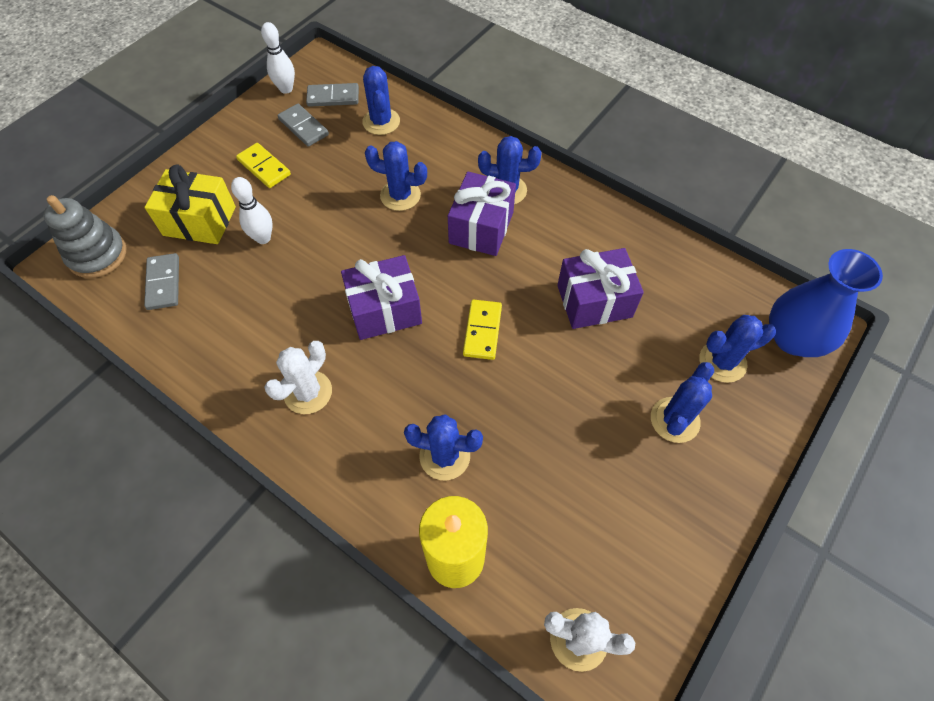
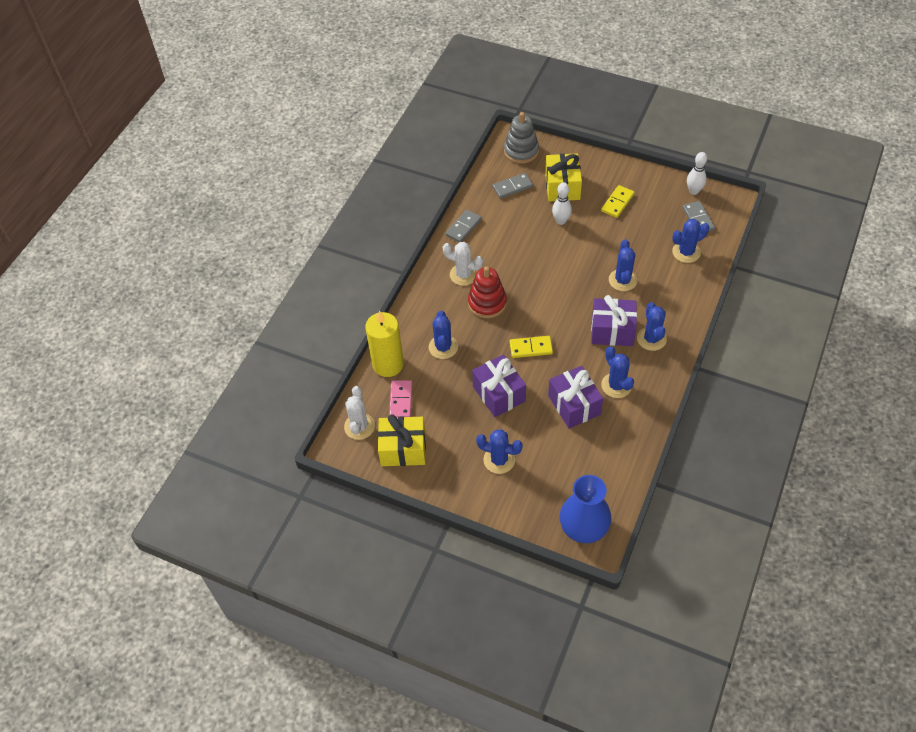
camera: 80 degrees right, 5 degrees down
grey domino [278,104,329,147] -> grey domino moved to [445,209,482,242]
purple gift [341,255,422,340] -> purple gift moved to [472,354,526,417]
blue cactus [699,315,776,383] -> blue cactus moved to [601,346,634,398]
none -> yellow gift [378,414,426,466]
none -> pink domino [389,380,412,417]
none -> red stacking toy [468,266,507,318]

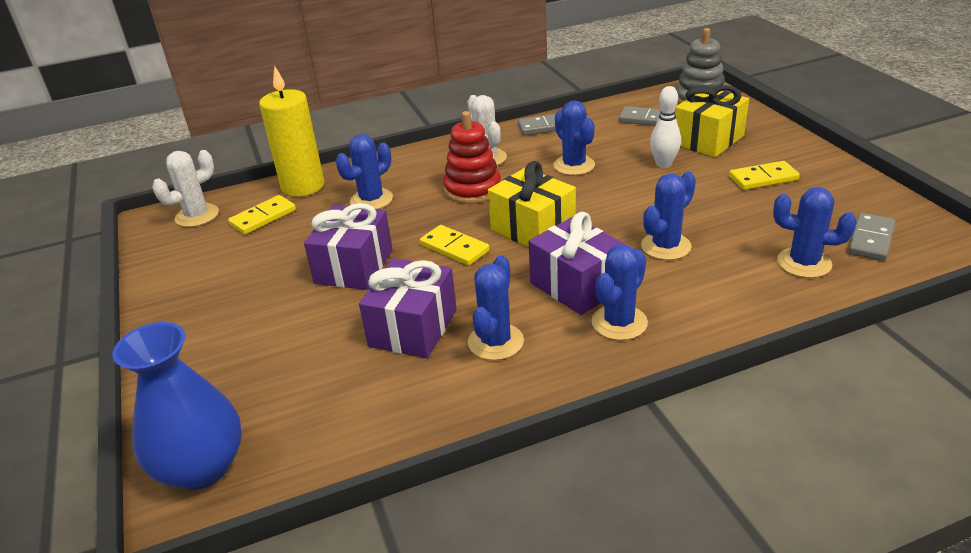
camera: 45 degrees right, 20 degrees down
yellow gift [378,414,426,466] -> yellow gift moved to [488,161,576,247]
pink domino [389,380,412,417] -> yellow domino [228,195,296,235]
blue cactus [476,429,523,474] -> blue cactus moved to [553,100,595,175]
white bowling pin [687,152,707,195] -> none

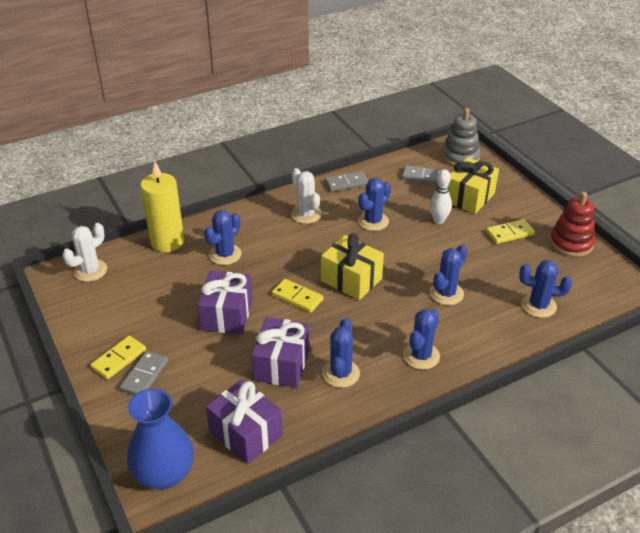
camera: 10 degrees left, 5 degrees up
yellow domino [228,195,296,235] -> yellow domino moved to [90,336,146,380]
red stacking toy [443,111,501,204] -> red stacking toy moved to [550,192,595,257]
purple gift [529,212,626,315] -> purple gift moved to [206,379,283,464]
blue cactus [553,100,595,175] -> blue cactus turned 75 degrees clockwise [358,178,391,231]
grey domino [848,213,896,261] -> grey domino moved to [120,351,168,395]

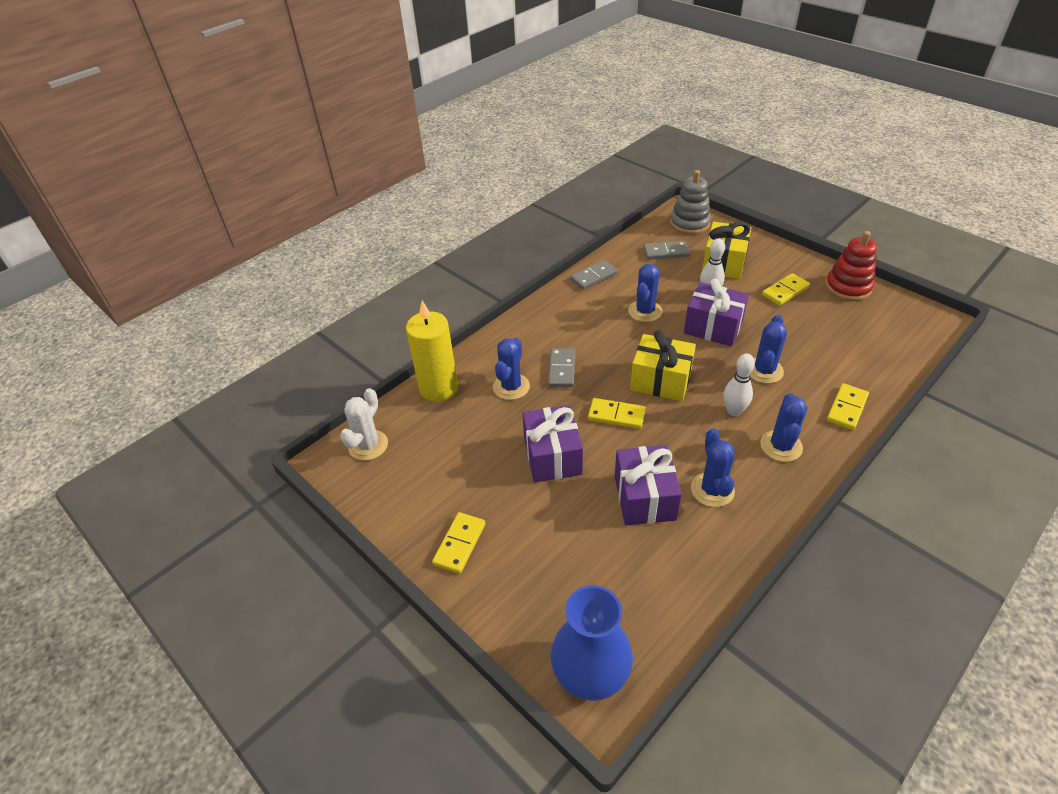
camera: 15 degrees left, 5 degrees up
grey domino [120,351,168,395] -> grey domino moved to [548,348,575,387]
purple gift [206,379,283,464] -> purple gift moved to [684,278,749,346]
white cactus [291,168,322,224] -> none
blue cactus [519,260,572,318] -> none
none -> white bowling pin [723,354,755,416]
none -> yellow domino [827,383,869,430]

